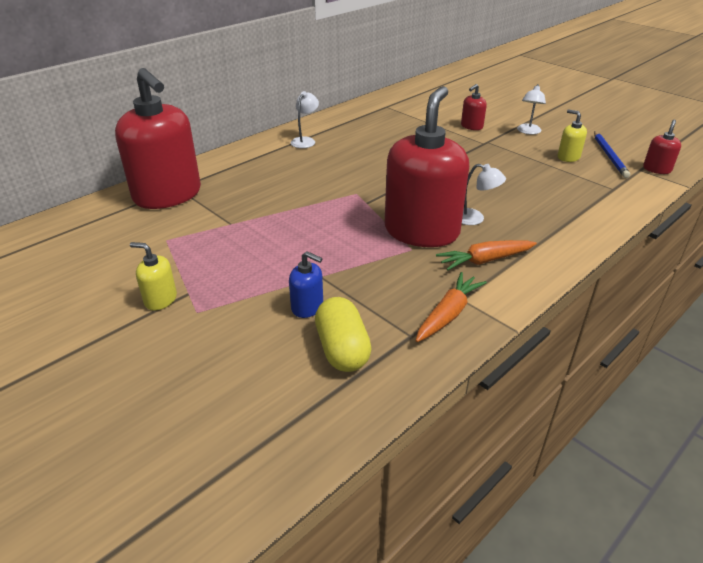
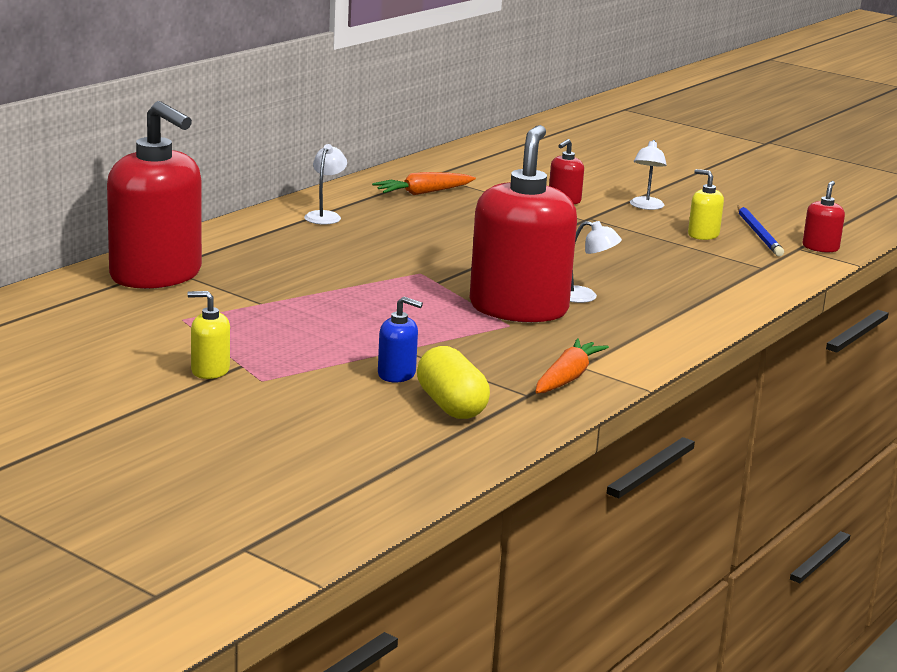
camera: 10 degrees left, 15 degrees down
orange carrot [436,240,537,271] -> orange carrot moved to [372,172,476,195]

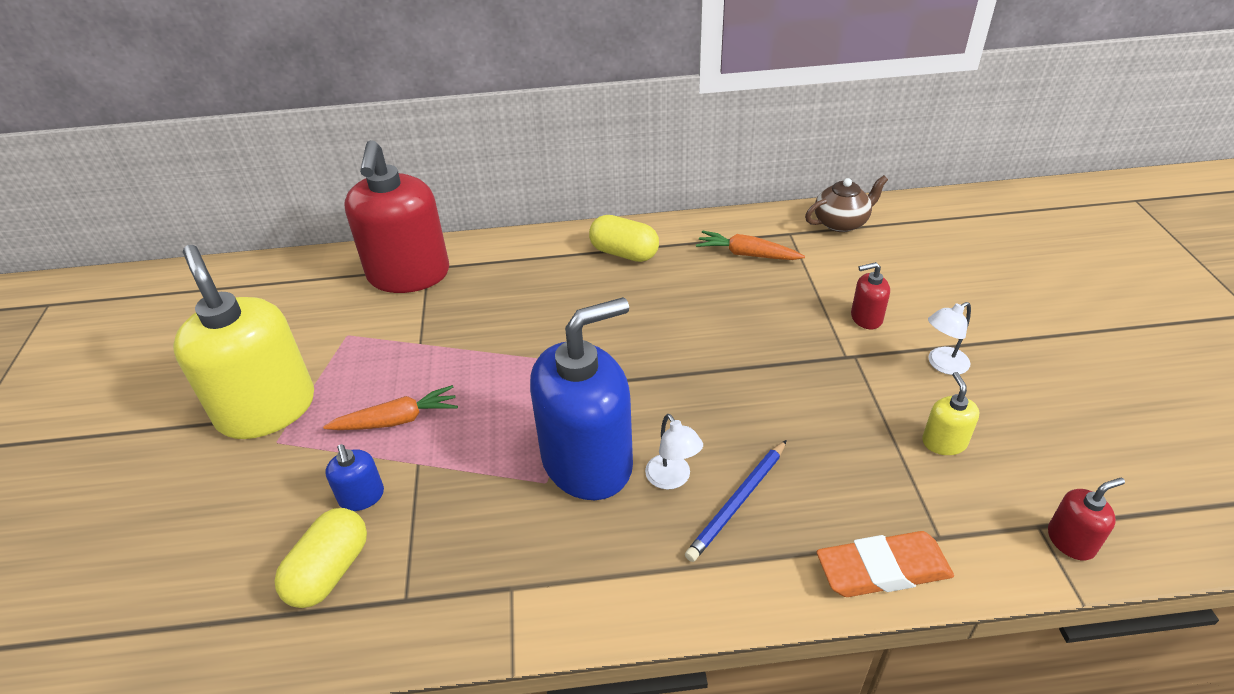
camera: 50 degrees right, 20 degrees up
yellow soap dispenser [188,291,230,379] -> yellow soap dispenser [173,245,314,439], size x2.40
white lamp [304,144,347,224] -> yellow capsule [589,215,659,262]
red soap dispenser [469,125,577,322] -> blue soap dispenser [530,297,633,500]
orange carrot [536,338,609,394] -> orange carrot moved to [323,385,458,430]
blue pencil [737,205,784,257] -> blue pencil moved to [685,440,787,562]
none -> brown teapot [805,175,888,232]
none -> orange eraser [817,531,954,597]

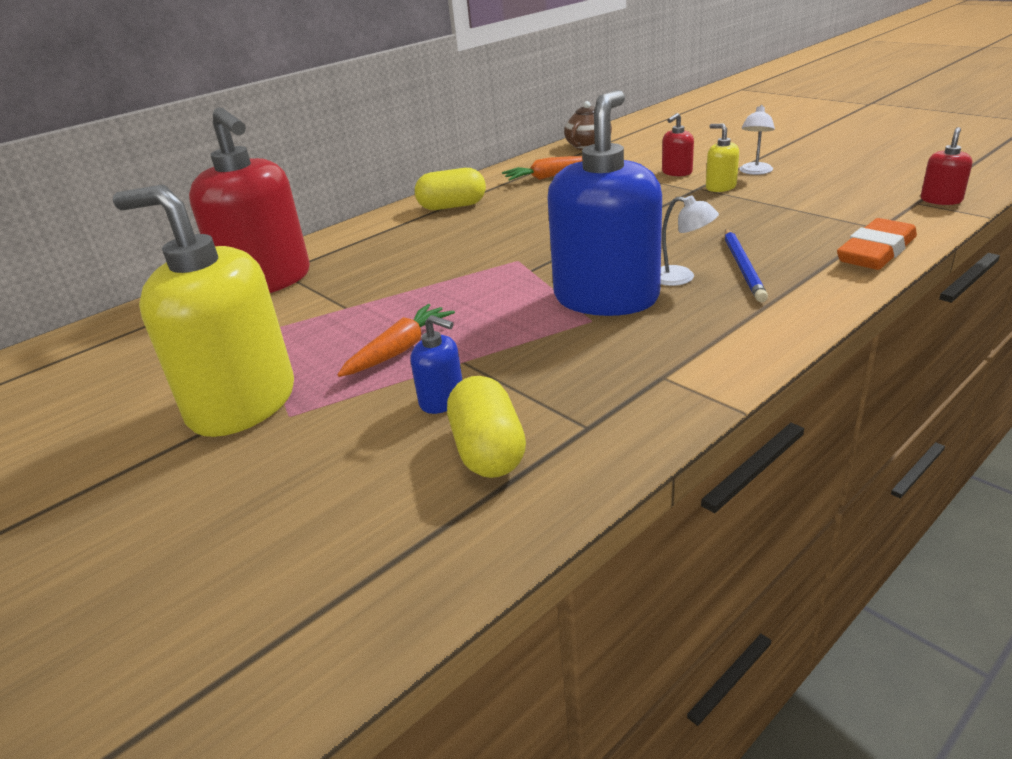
camera: 35 degrees left, 10 degrees down
yellow soap dispenser [922,372,979,455] -> yellow soap dispenser moved to [706,124,739,192]

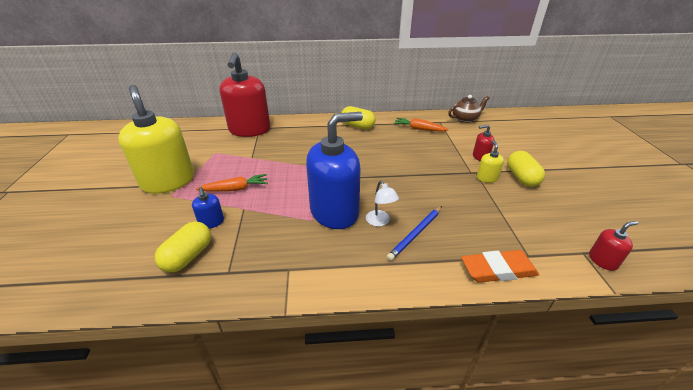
camera: 35 degrees right, 5 degrees up
white lamp [739,105,775,175] -> yellow capsule [507,151,545,187]

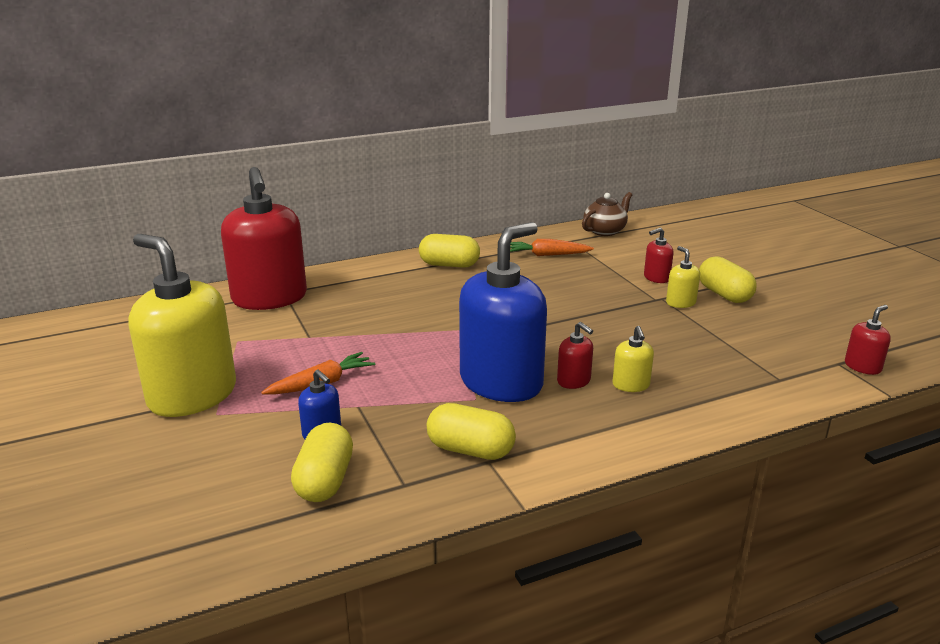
camera: 20 degrees left, 10 degrees down
white lamp [366,181,399,226] -> red soap dispenser [557,322,593,389]
blue pencil [387,206,442,261] -> yellow soap dispenser [612,326,654,392]
orange eraser [461,250,539,283] -> none
none -> yellow capsule [427,403,516,460]

